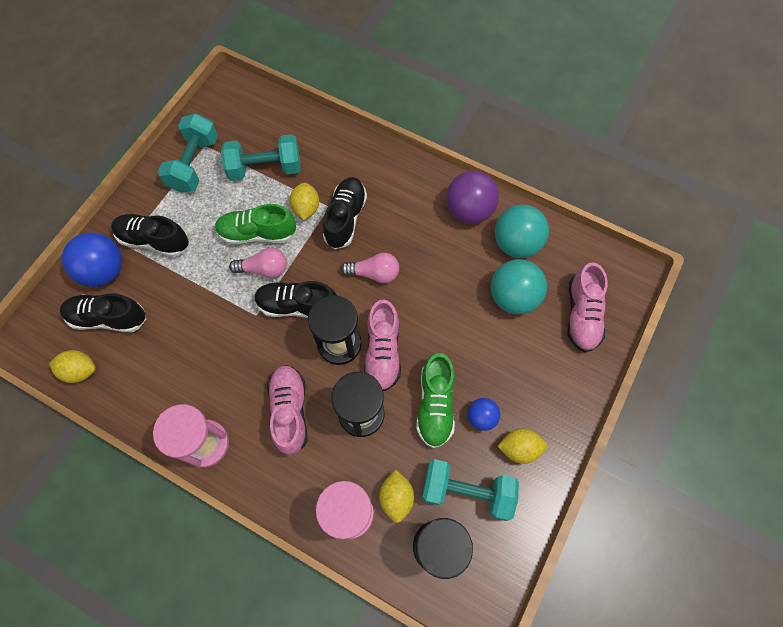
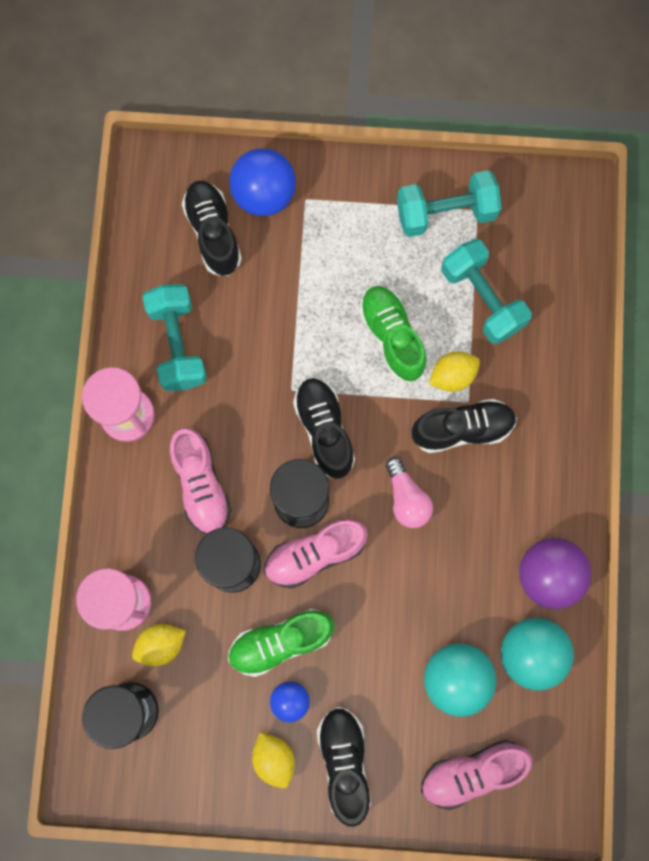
camera: 65 degrees right, 10 degrees up
yellow lemon [49,350,96,383] -> none
black shoe [111,214,189,257] -> black shoe moved to [317,707,371,827]
pink light bulb [229,248,287,278] -> none
pink shoe [267,365,308,455] -> pink shoe turned 105 degrees clockwise [170,427,231,534]
turquoise dumbbell [422,459,519,521] -> turquoise dumbbell moved to [142,284,207,391]

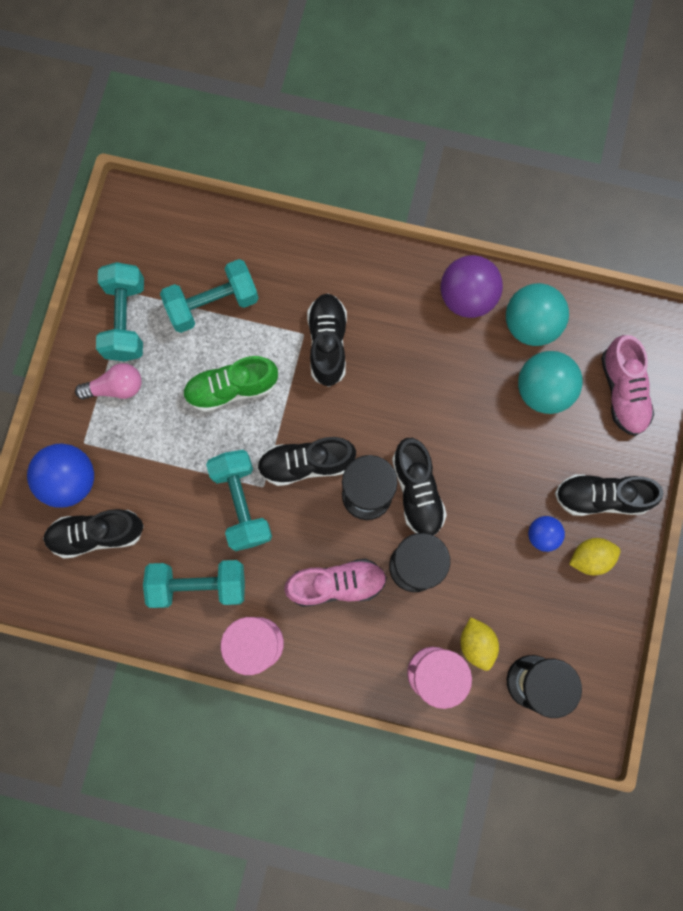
camera: 80 degrees left, 0 degrees up
green shoe [228,609,334,677] -> none
pink shoe [264,519,368,588] -> black shoe [392,438,447,535]
pink light bulb [386,457,433,528] -> pink light bulb moved to [75,363,142,399]
yellow lemon [429,352,480,392] -> none
none -> turquoise dumbbell [206,450,272,551]

